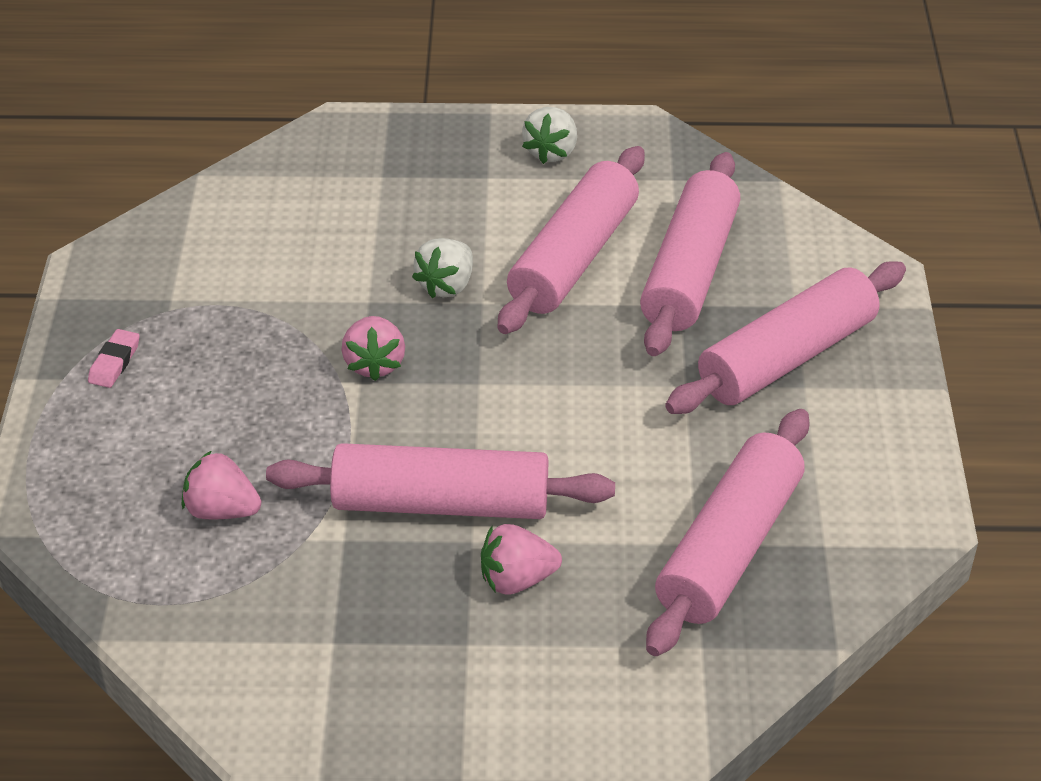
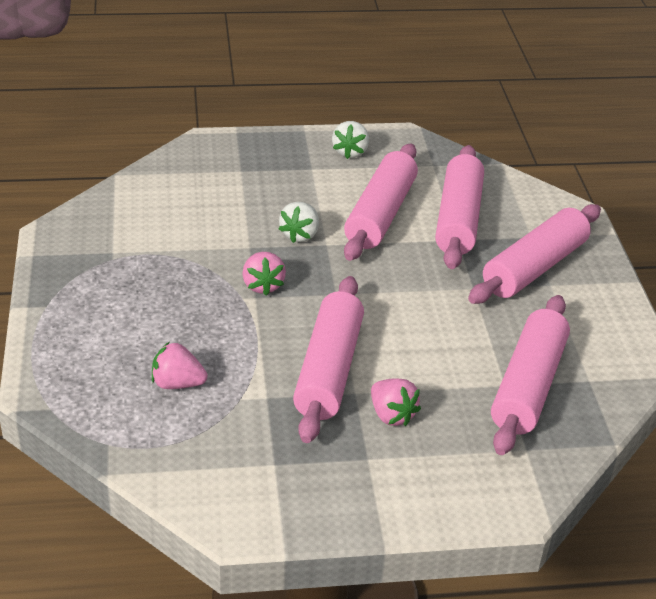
camera: 10 degrees left, 5 degrees down
pink eraser [88,329,140,388] -> none
pink rolling pin [266,443,615,519] -> pink rolling pin turned 75 degrees counterclockwise [293,276,364,443]
pink strawberry [481,524,562,595] -> pink strawberry turned 105 degrees counterclockwise [371,378,421,426]

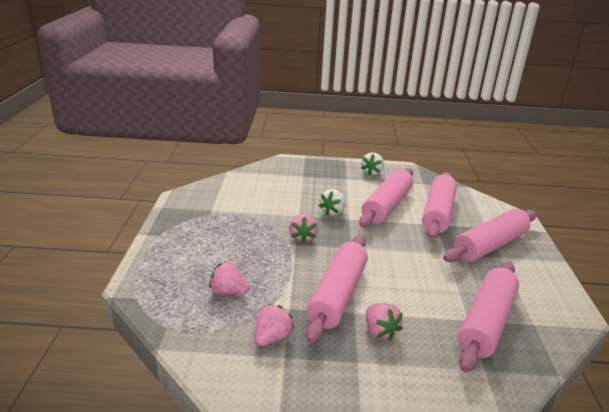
camera: 10 degrees right, 10 degrees down
none -> pink strawberry [254,304,295,346]

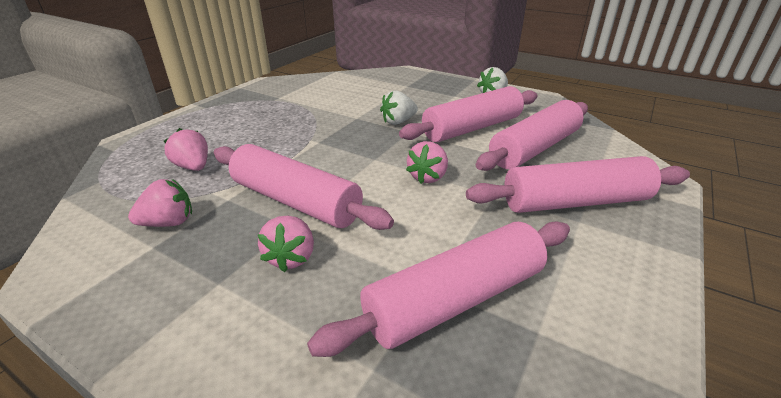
camera: 30 degrees right, 5 degrees up
pink strawberry [289,214,318,244] -> pink strawberry moved to [406,141,448,184]
pink rolling pin [306,235,368,344] -> pink rolling pin turned 75 degrees clockwise [214,144,394,230]

